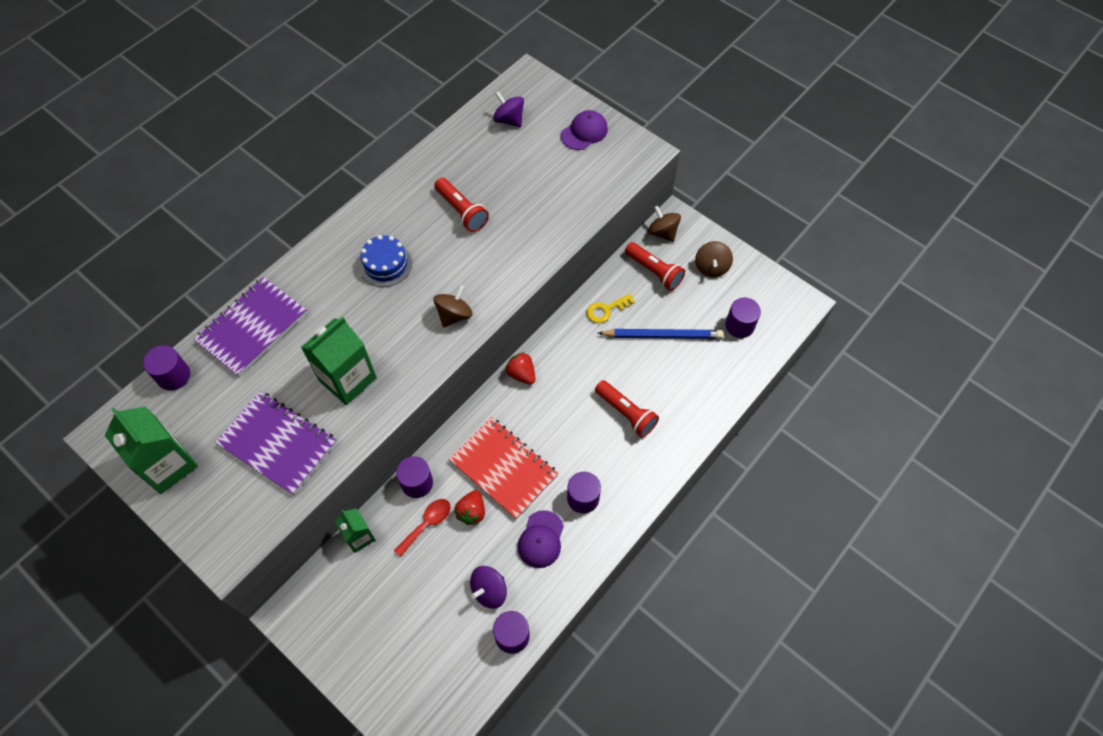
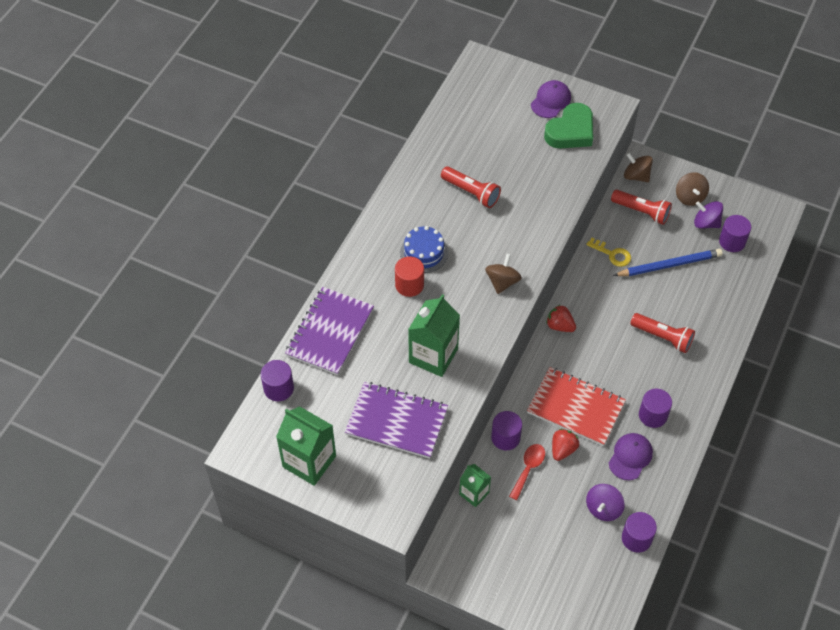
camera: 15 degrees left, 5 degrees down
red strawberry [454,490,485,525] -> red strawberry turned 150 degrees counterclockwise [552,429,579,461]
purple spinning top [493,91,524,127] -> purple spinning top moved to [694,201,723,229]
purple cap [517,510,564,568] -> purple cap turned 150 degrees counterclockwise [609,433,653,480]
yellow key [587,294,635,323] -> yellow key turned 105 degrees counterclockwise [586,238,631,267]
none -> red cylinder [395,256,424,297]
none -> green heart [544,103,593,149]

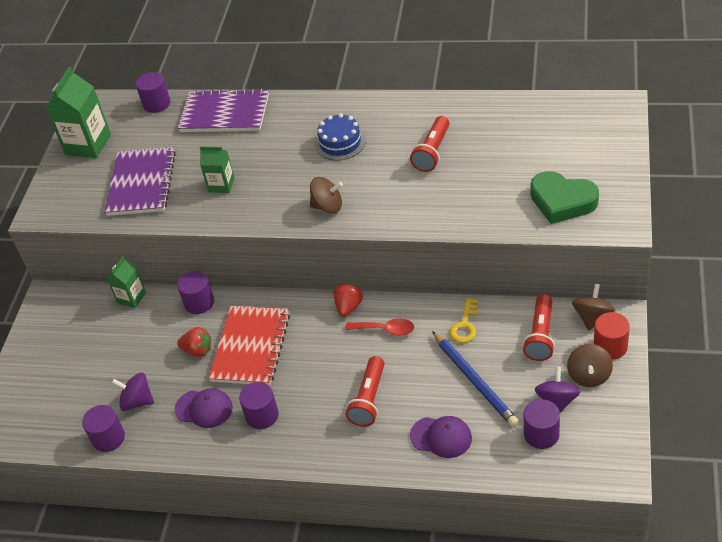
camera: 80 degrees right, 10 degrees down
red cylinder [395,256,424,297] -> red cylinder moved to [594,312,630,360]
green carton [408,294,460,377] -> green carton [200,146,235,193], size x0.58
red spoon [509,444,545,500] -> red spoon moved to [345,318,414,336]
purple cap [531,80,571,118] -> purple cap moved to [410,416,472,458]
brown spinning top [676,172,709,206] -> brown spinning top turned 60 degrees counterclockwise [567,344,613,387]

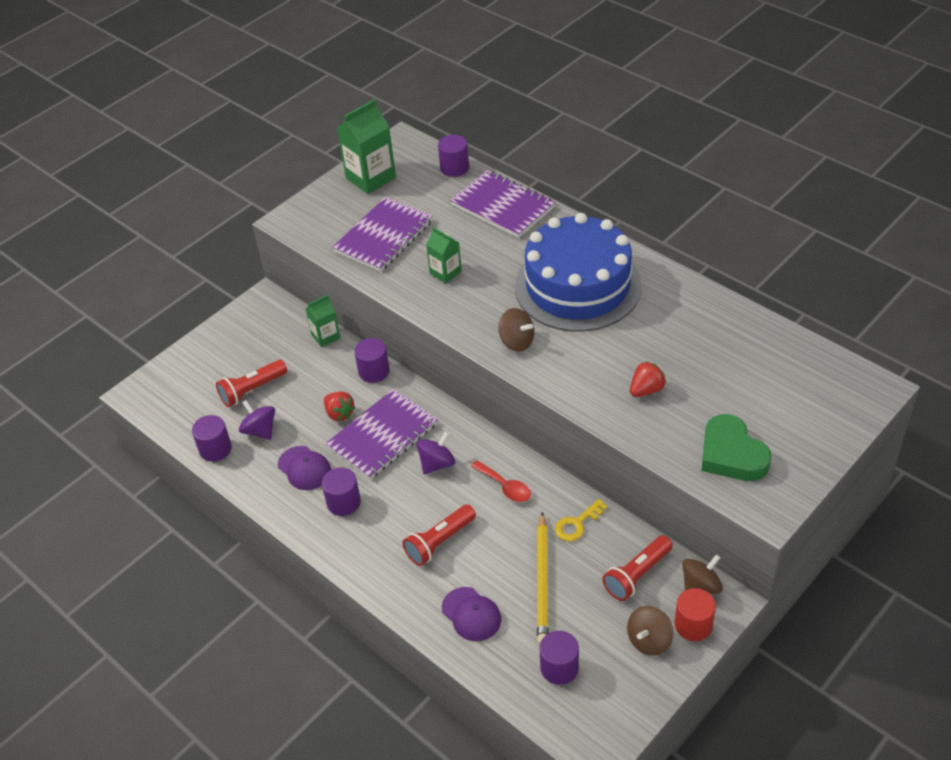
camera: 30 degrees right, 0 degrees up
red notebook [208,306,290,386] -> purple notebook [326,389,438,480]
blue cake [315,113,366,161] -> blue cake [515,213,642,332], size x2.30
red strawberry [334,283,363,317] -> red strawberry moved to [630,361,666,397]
red flashlight [410,116,450,172] -> red flashlight moved to [216,360,287,407]
blue pencil [432,331,519,427] -> yellow pencil [537,512,549,645]
purple spinning top [535,366,580,413] -> purple spinning top moved to [416,432,455,474]

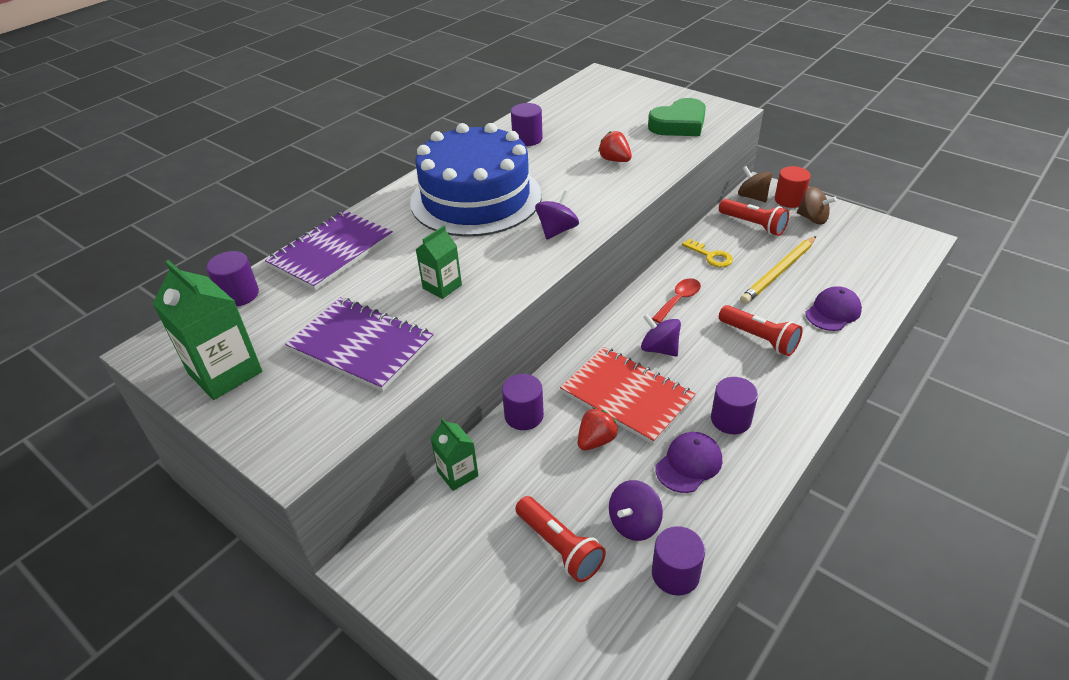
camera: 95 degrees left, 5 degrees down
purple notebook [326,389,438,480] -> red notebook [560,347,696,444]
brown spinning top [498,308,534,352] -> purple spinning top [535,191,579,239]
yellow pencil [537,512,549,645] -> yellow pencil turned 135 degrees clockwise [740,236,816,304]
purple cylinder [540,631,579,685] -> purple cylinder moved to [511,103,543,146]

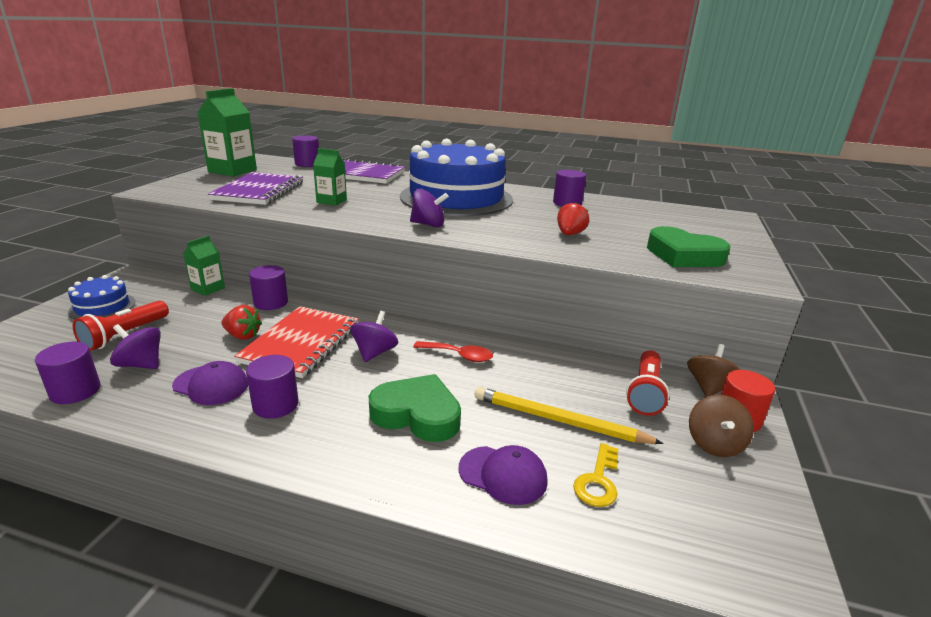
camera: 65 degrees right, 15 degrees down
yellow key [682,239,733,267] -> yellow key moved to [573,443,618,507]
red flashlight [719,305,803,356] -> green heart [369,374,461,442]
none -> blue cake [68,275,135,319]

